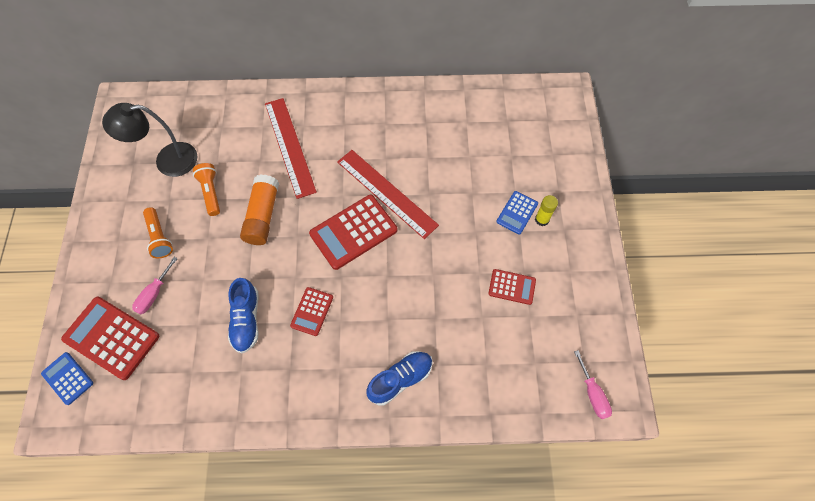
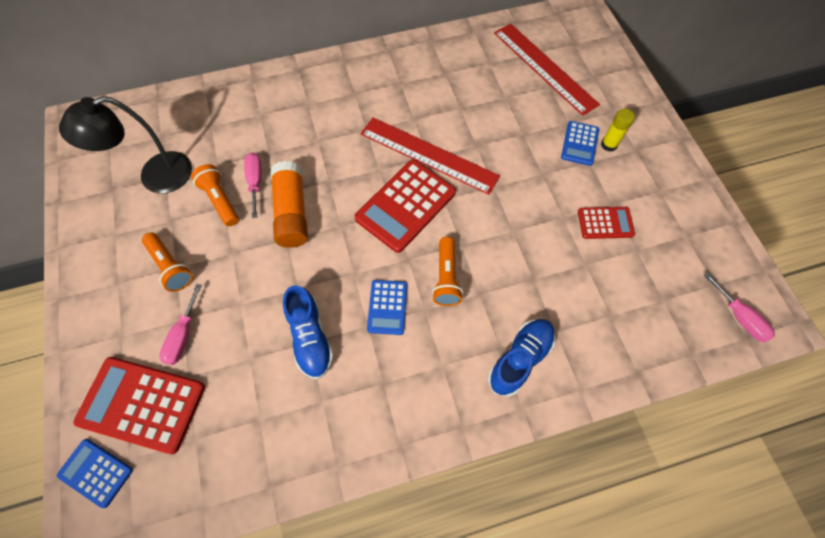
camera: 15 degrees left, 0 degrees up
red ruler [265,98,317,199] -> red ruler moved to [494,23,600,116]
red calculator [290,287,333,336] -> blue calculator [367,280,407,335]
none -> pink screwdriver [244,153,262,218]
none -> orange flashlight [432,237,463,306]

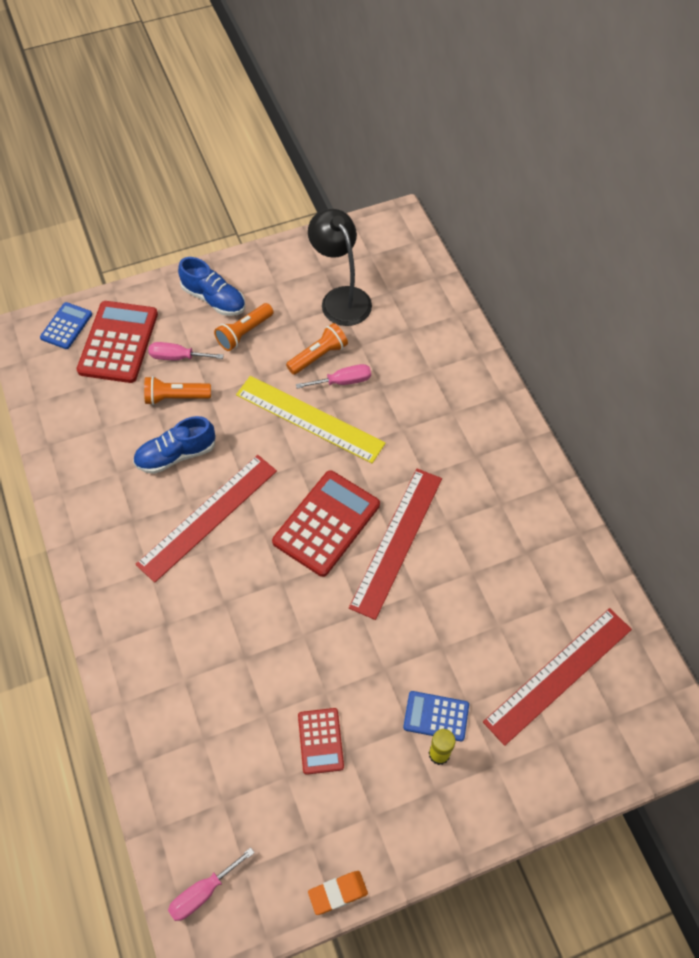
camera: 85 degrees right, 5 degrees down
orange glue stick [270,161,308,248] -> yellow ruler [236,376,386,463]
red calculator [354,160,456,253] -> red calculator turned 90 degrees clockwise [272,470,380,577]
blue calculator [367,280,407,335] -> red ruler [135,455,277,582]
orange flashlight [432,237,463,306] -> orange flashlight moved to [144,376,211,405]
blue shoe [488,319,555,397] -> blue shoe moved to [178,257,245,316]
none -> orange eraser [308,871,368,915]

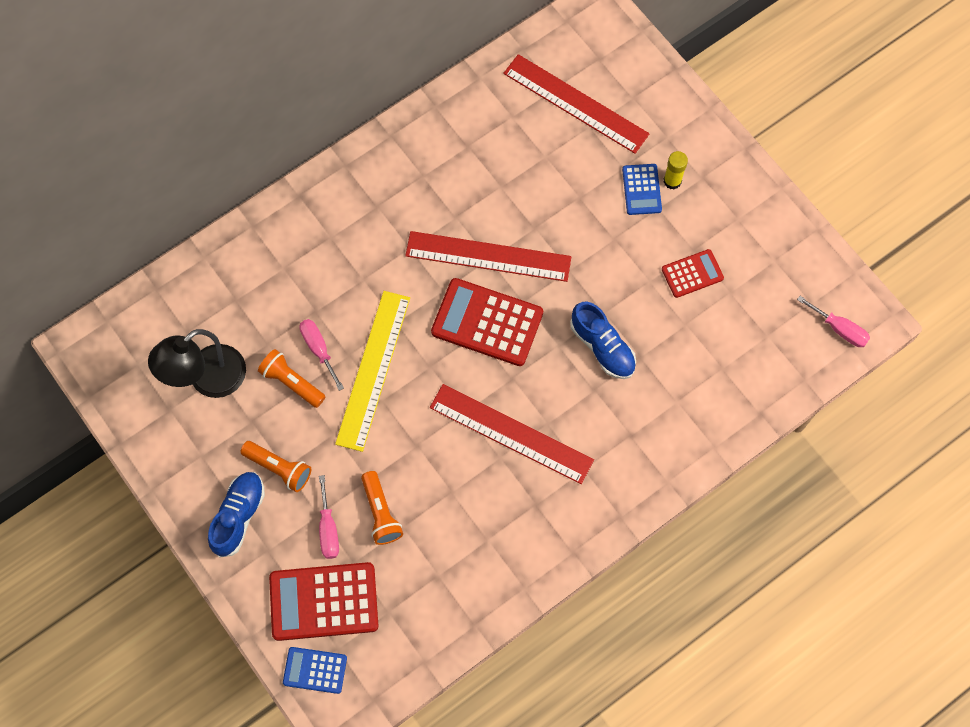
camera: 105 degrees left, 10 degrees up
blue shoe [133,416,216,474] -> blue shoe moved to [570,302,636,379]
orange eraser [308,871,368,915] -> none

